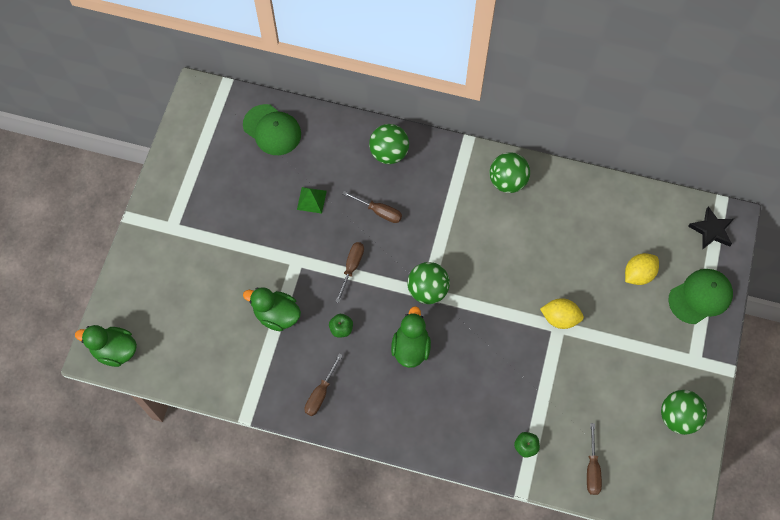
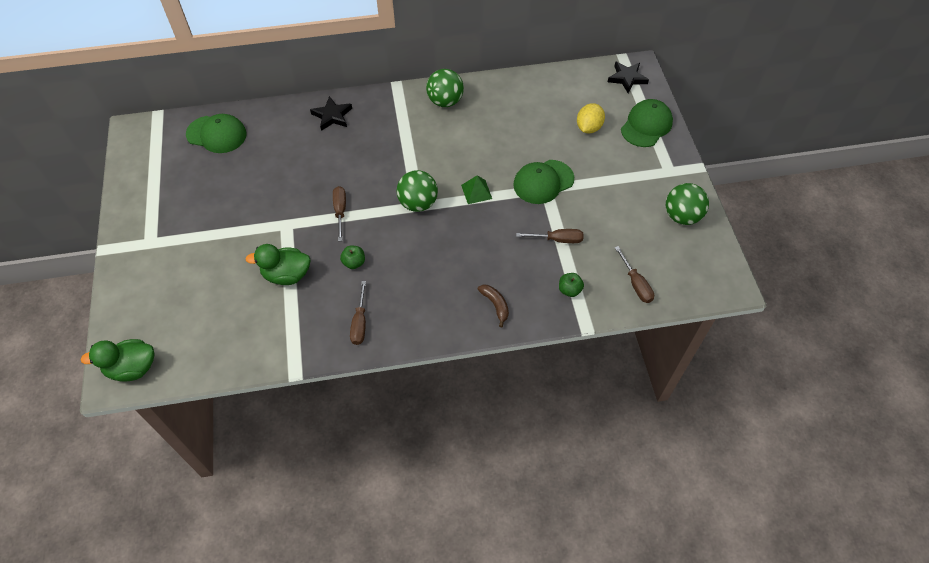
camera: 25 degrees left, 10 degrees down
green pyramid [297,187,327,214] -> green pyramid moved to [461,176,492,204]
brown screwdriver [342,191,402,223] -> brown screwdriver moved to [516,229,584,243]
green ball [369,124,409,164] -> black star [310,96,352,131]
green duck [391,306,431,368] -> none
yellow lemon [540,298,584,329] -> green cap [513,160,574,204]
none -> brown banana [478,284,509,327]

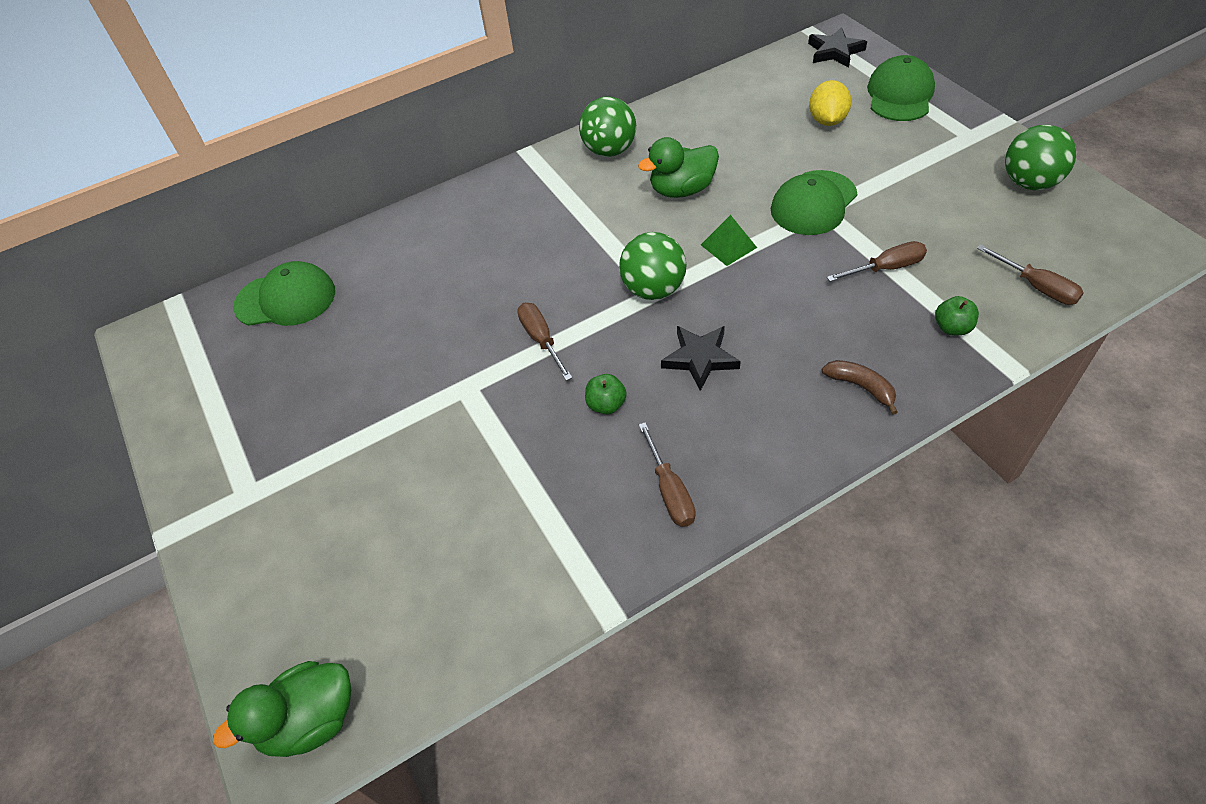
camera: 15 degrees left, 5 degrees down
green duck [245,244,311,285] -> green duck moved to [638,137,719,198]
black star [310,96,352,131] -> black star moved to [661,326,741,391]

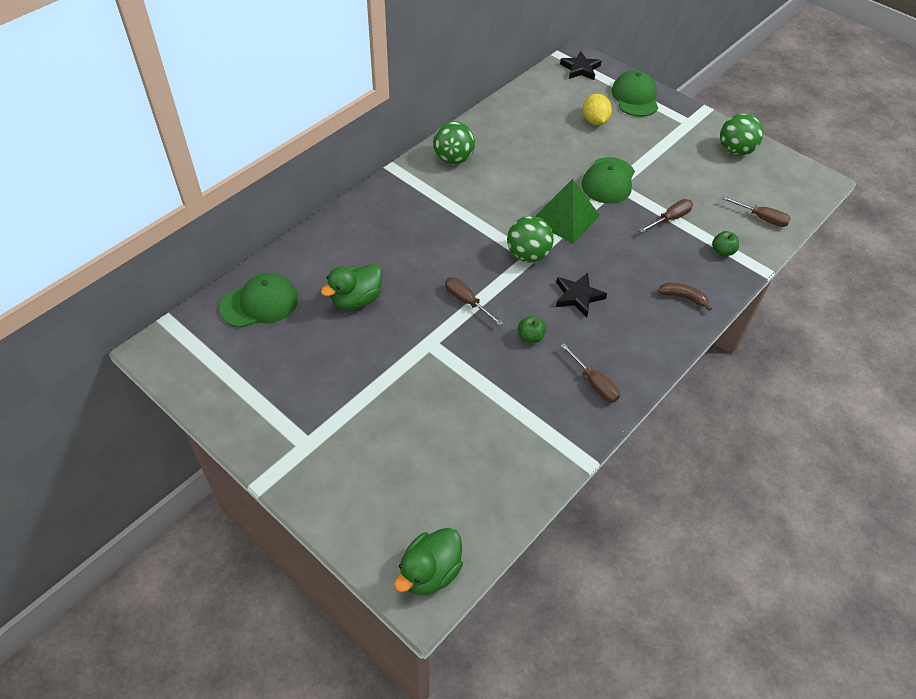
camera: 25 degrees left, 0 degrees up
green duck [638,137,719,198] -> green duck moved to [321,263,382,310]
green pyramid [701,215,757,266] -> green pyramid [536,179,600,244], size x1.83

